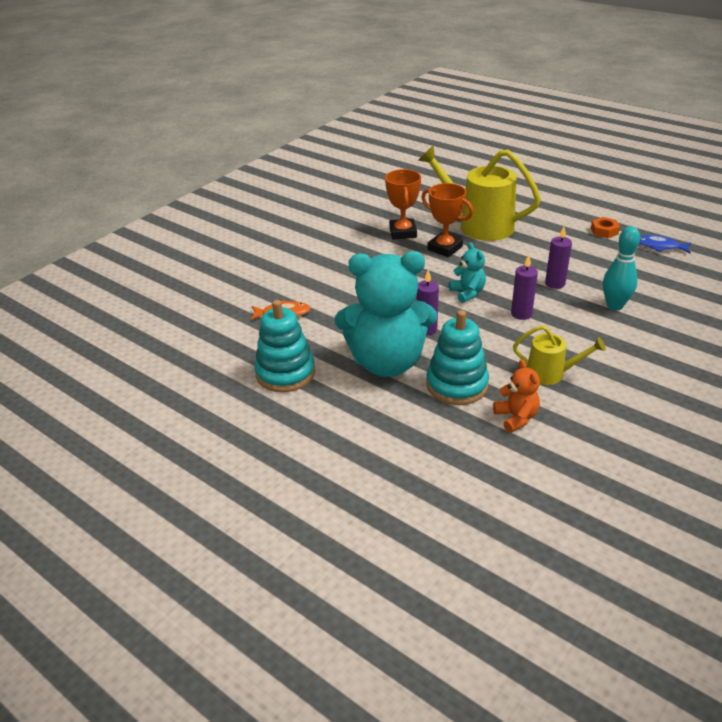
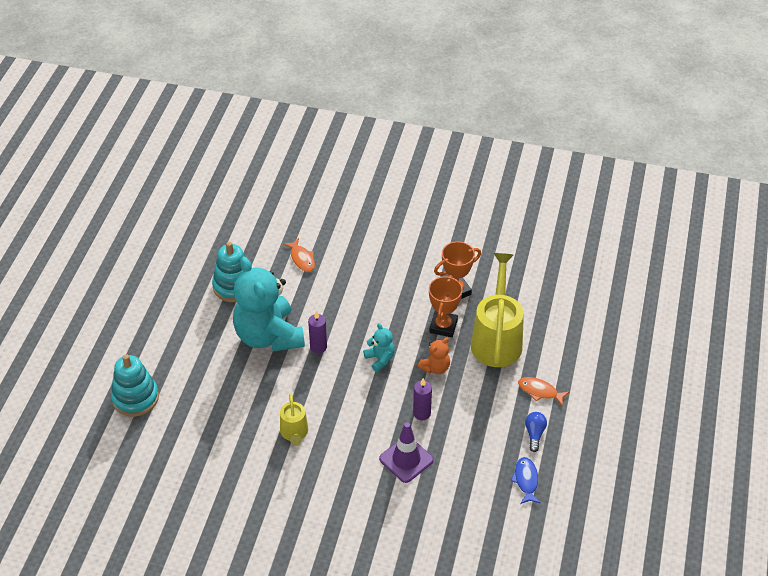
camera: 65 degrees right, 10 degrees up
turquoise stacking toy [426,310,489,405] -> turquoise stacking toy moved to [111,354,159,417]
turquoise teddy bear [449,242,486,303] -> turquoise teddy bear turned 75 degrees counterclockwise [363,323,395,372]
orange teddy bear [493,360,540,433] -> orange teddy bear moved to [418,337,450,374]
purple candle [511,255,538,320] -> none
orange nut [591,217,620,238] -> blue light bulb [525,412,547,452]
turquoise bowling pin [603,226,640,310] -> purple traffic cone [379,422,434,483]
none -> orange fish [518,377,569,406]

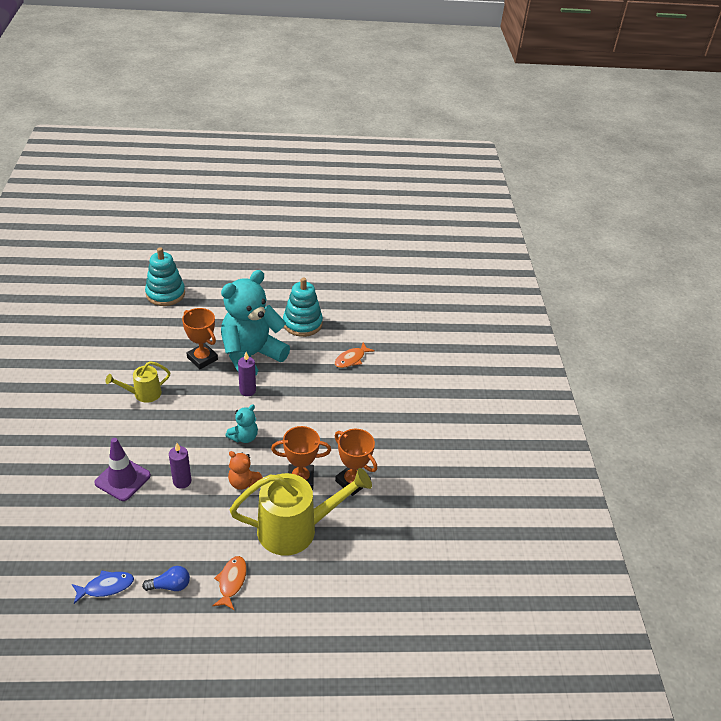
camera: 70 degrees right, 5 degrees down
none -> orange trophy [182,308,218,369]

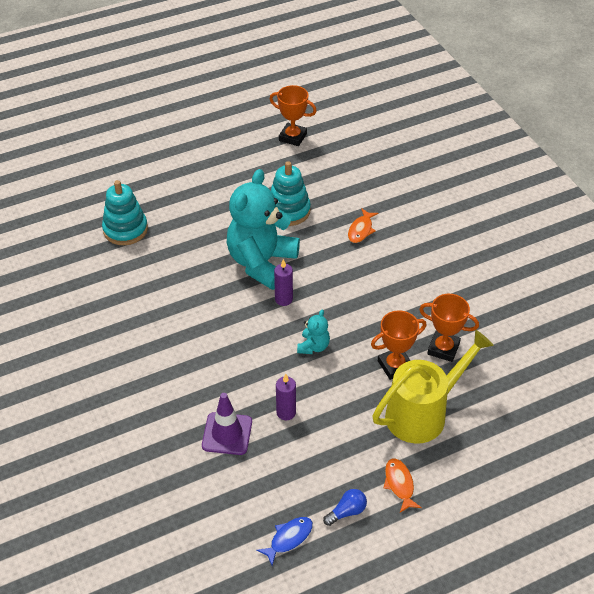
camera: 20 degrees left, 5 degrees up
yellow watering can [105,361,171,403] -> none
orange trophy [182,308,218,369] -> orange trophy moved to [270,85,317,146]
orange teddy bear [228,451,263,490] -> none

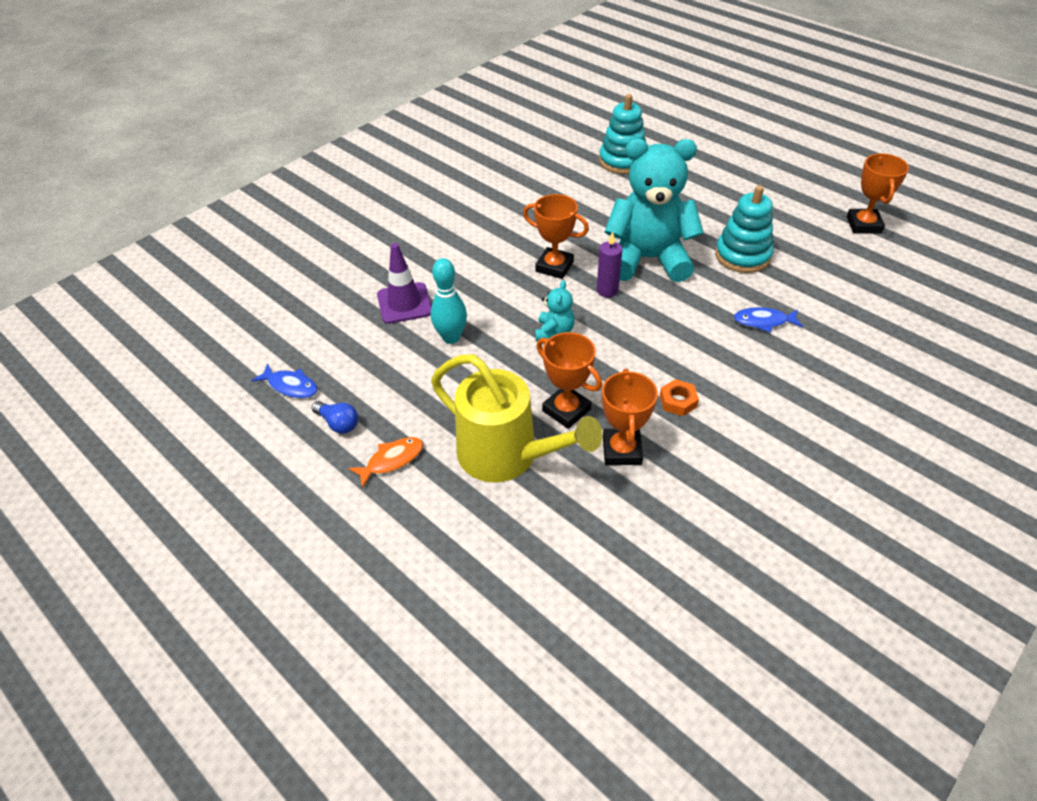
camera: 70 degrees right, 0 degrees up
purple candle [276,374,296,420] -> turquoise bowling pin [431,258,467,344]
turquoise teddy bear [297,310,330,354] -> turquoise teddy bear turned 75 degrees counterclockwise [535,280,575,341]
orange fish [348,208,379,243] -> blue fish [734,307,803,333]
none -> orange trophy [523,194,589,279]
none -> orange nut [660,379,699,416]

